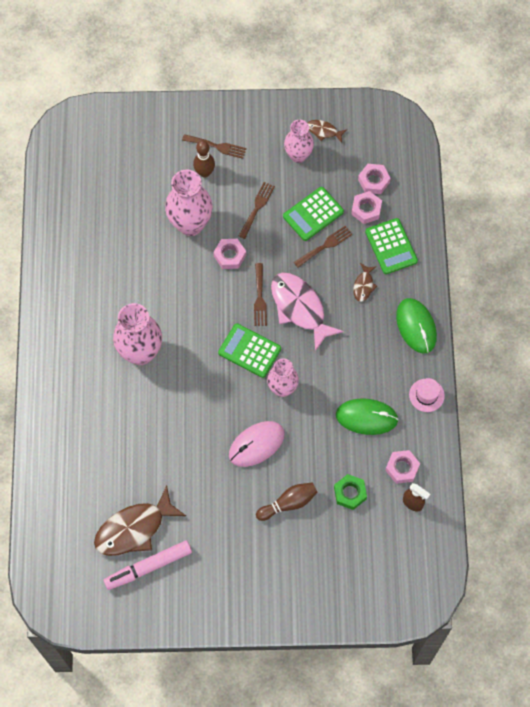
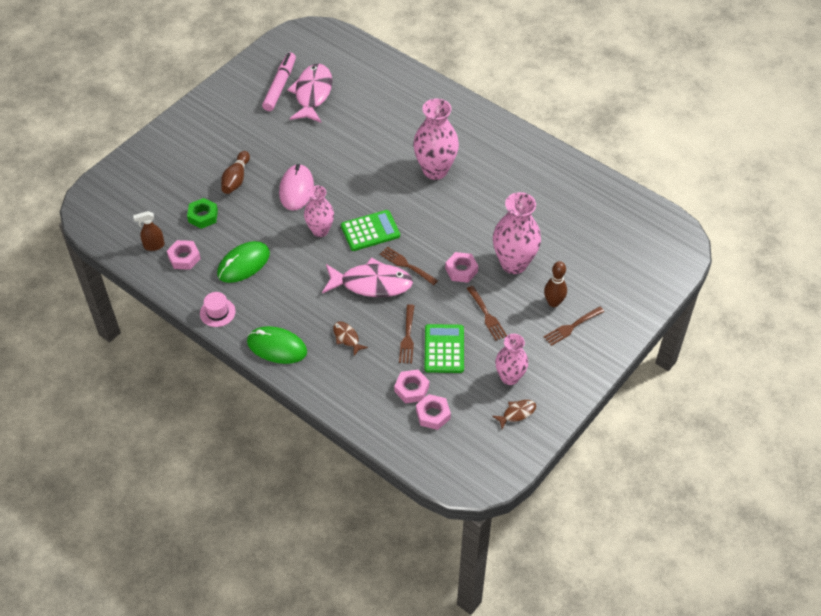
camera: 130 degrees right, 15 degrees down
brown fish [94,486,186,556] -> pink fish [287,64,332,123]
green calculator [365,218,418,274] -> none

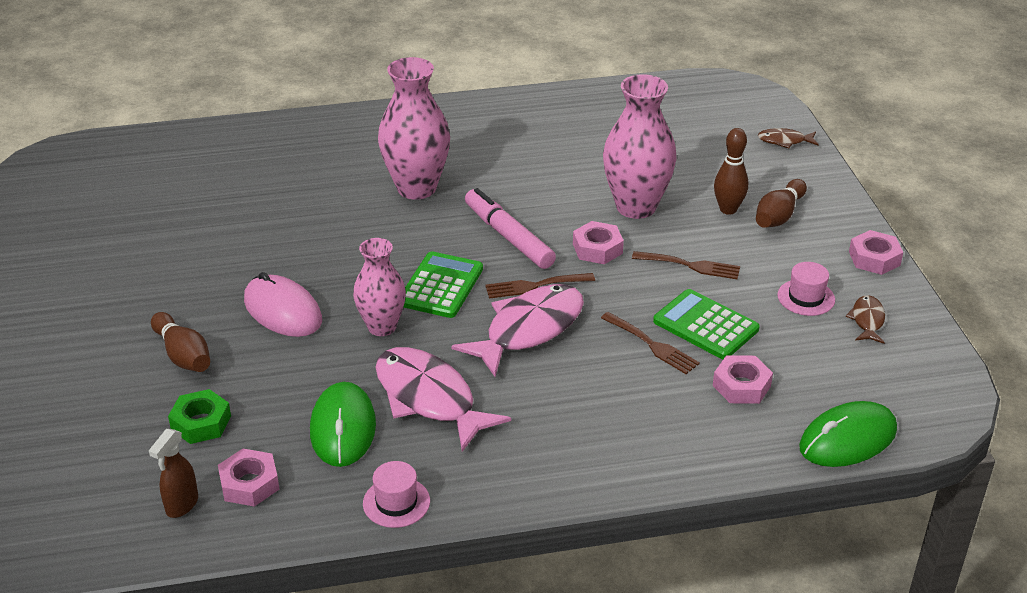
camera: 50 degrees left, 15 degrees down
green mouse [247,326,307,364] -> green mouse moved to [799,401,897,467]
pink marker [262,52,296,111] -> pink marker moved to [465,188,556,269]
pink fish [287,64,332,123] -> pink fish moved to [375,347,511,452]
brown fish [333,322,368,356] -> brown fish moved to [758,128,819,148]
pink nut [416,394,451,430] -> pink nut moved to [849,230,903,275]
pink vase [495,334,528,385] -> pink hat [777,262,835,316]
brown fork [544,306,604,346] -> brown bowling pin [756,179,807,228]

